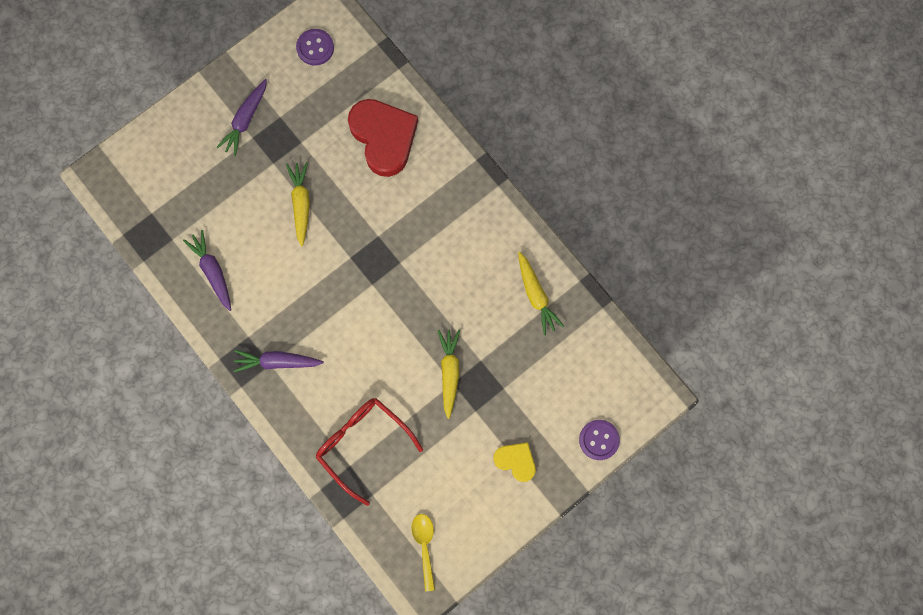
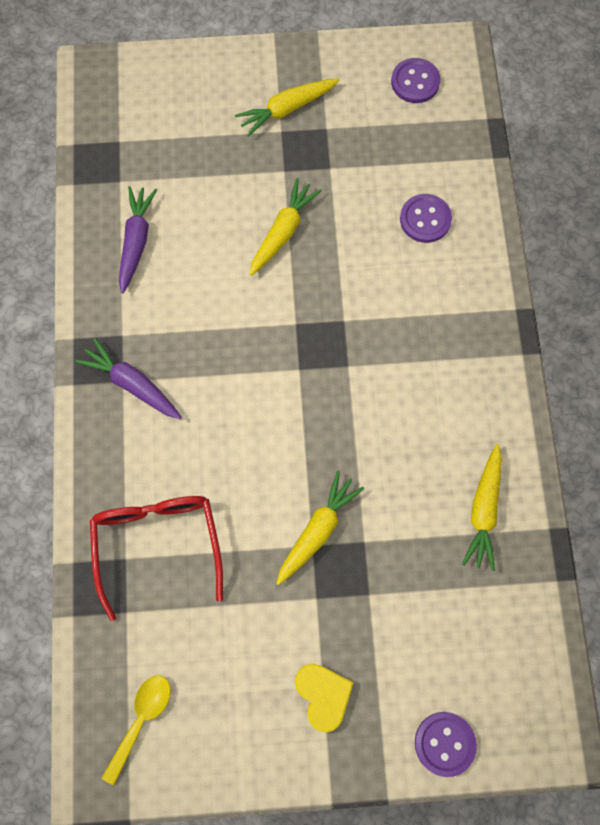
camera: 35 degrees right, 5 degrees down
purple carrot [216,79,267,156] -> yellow carrot [235,78,339,137]
red heart [348,99,418,177] -> purple button [400,194,452,243]

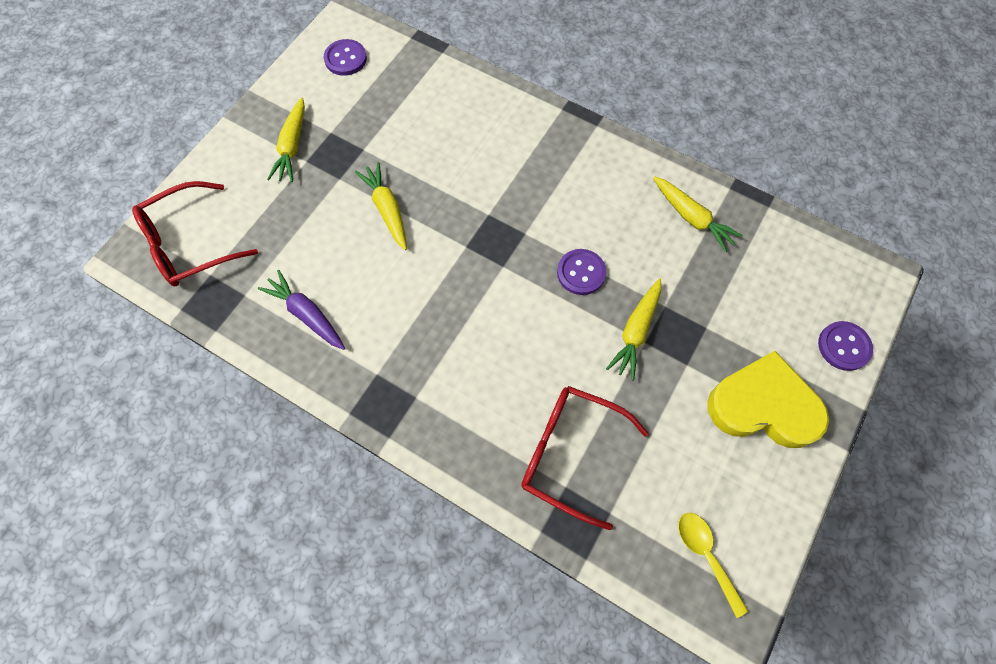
camera: 55 degrees left, 5 degrees down
purple carrot [76,338,182,419] -> none
yellow carrot [276,471,364,585] -> yellow carrot turned 135 degrees counterclockwise [606,278,661,380]
yellow heart [295,664,353,733] -> yellow heart [707,351,829,448], size x1.88
purple button [400,194,452,243] -> purple button moved to [557,249,606,295]
none -> red glasses [132,181,258,286]

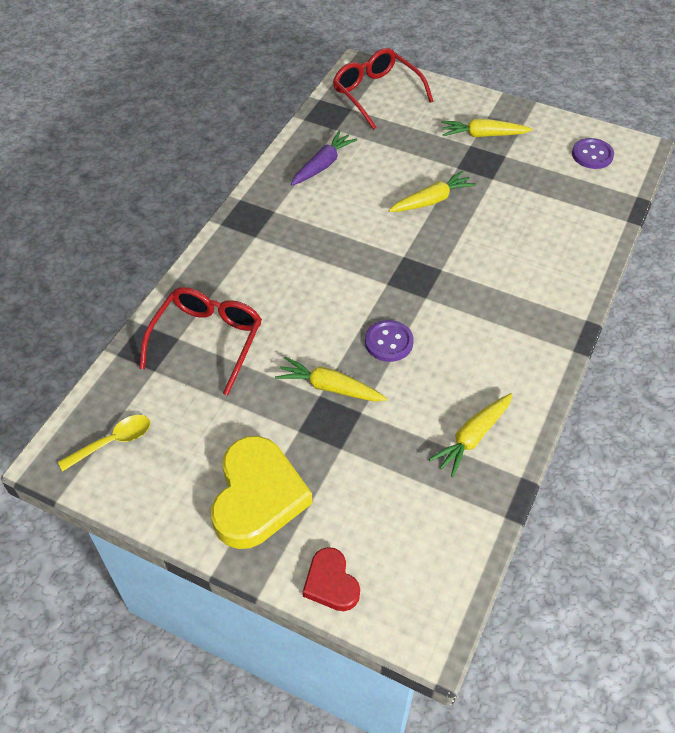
camera: 85 degrees right, 15 degrees down
purple button [818,321,873,371] -> red heart [303,547,360,611]

